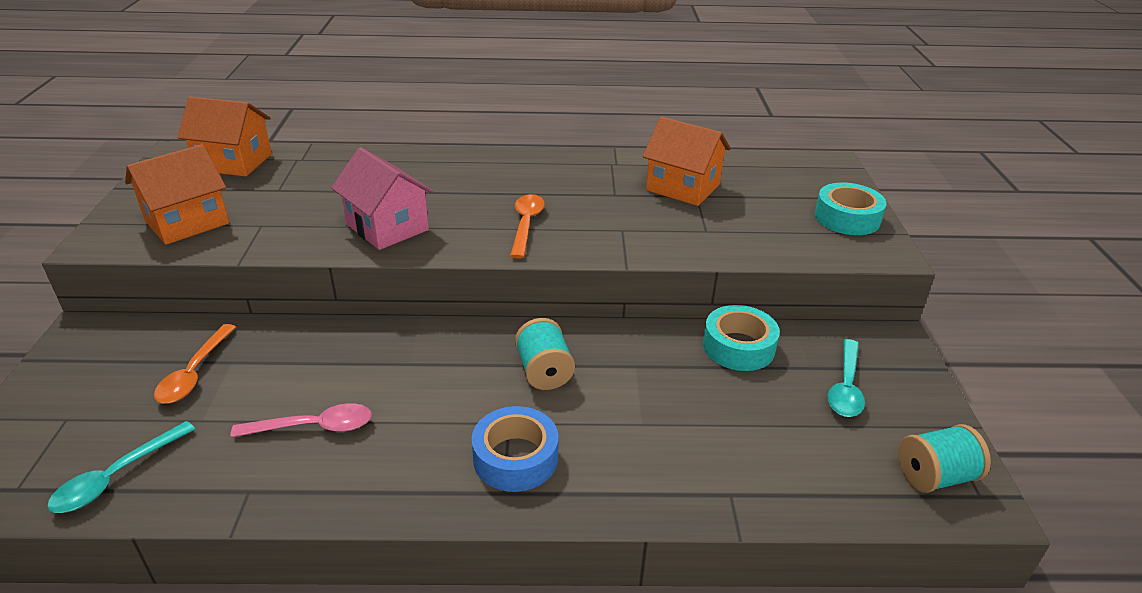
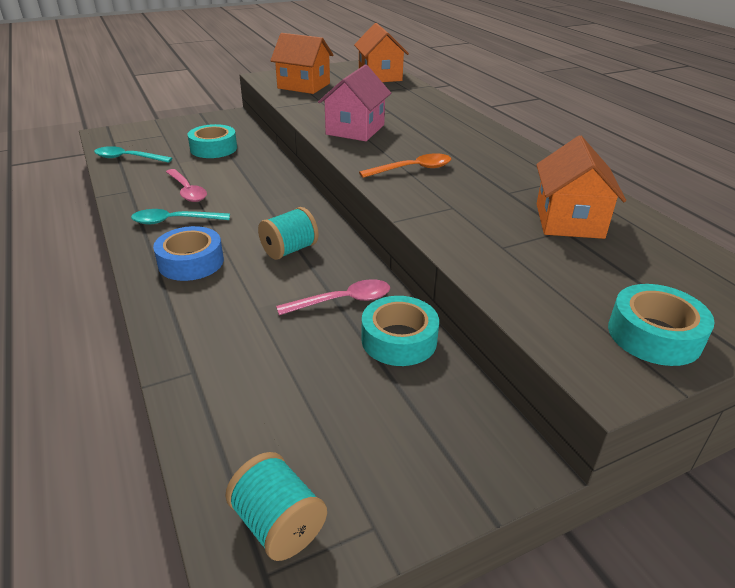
camera: 65 degrees right, 0 degrees up
orange spoon [154,324,236,404] -> turquoise tape [187,124,237,158]
turquoise spoon [828,339,865,417] -> turquoise spoon moved to [131,209,230,224]
none -> pink spoon [276,279,390,315]

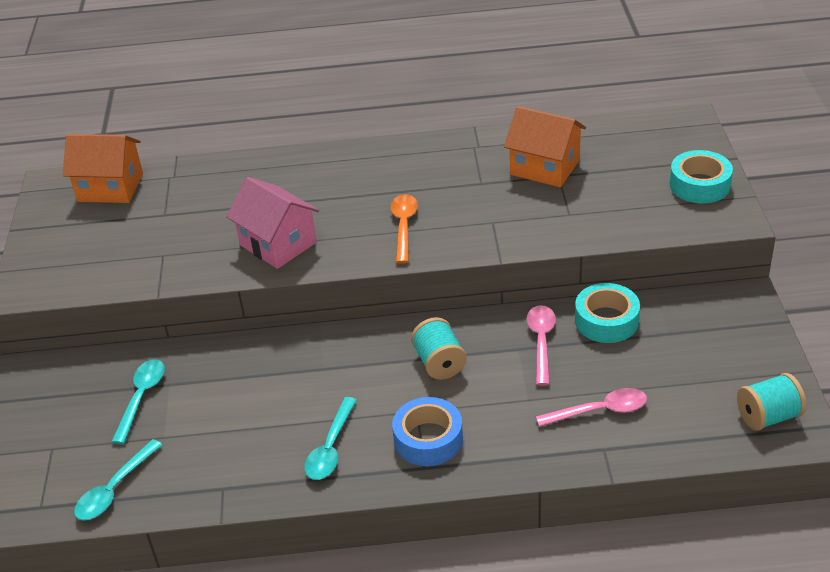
camera: 65 degrees left, 5 degrees up
pink spoon [166,169,207,202] -> pink spoon moved to [536,388,647,427]
turquoise tape [187,124,237,158] -> turquoise spoon [111,359,165,444]
orange house [270,33,334,94] -> none

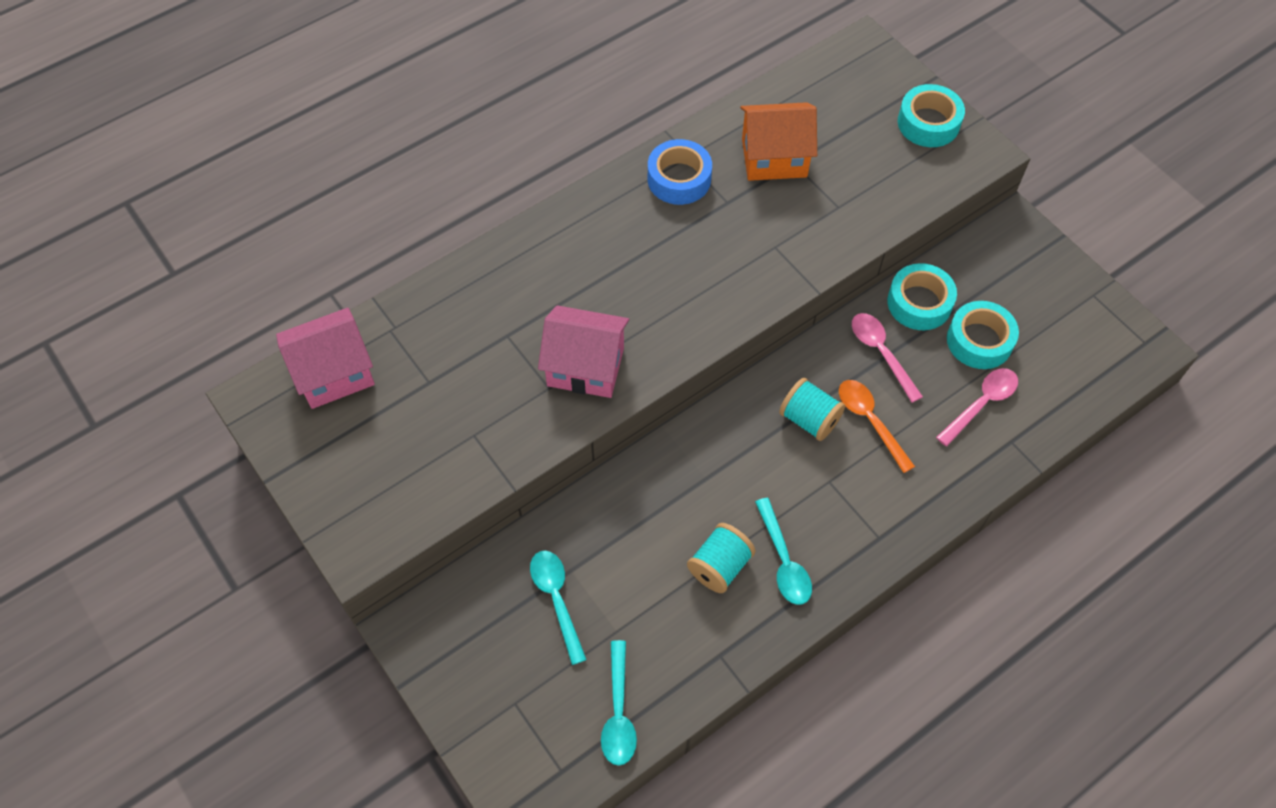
camera: 35 degrees left, 20 degrees up
orange house [63,134,143,203] -> pink house [276,308,375,409]
orange spoon [390,194,418,264] -> orange spoon moved to [839,380,915,473]
blue tape [392,397,463,466] -> blue tape moved to [648,139,712,205]
turquoise spool [737,373,806,431] -> turquoise spool moved to [687,523,756,593]
none -> turquoise tape [947,301,1019,369]

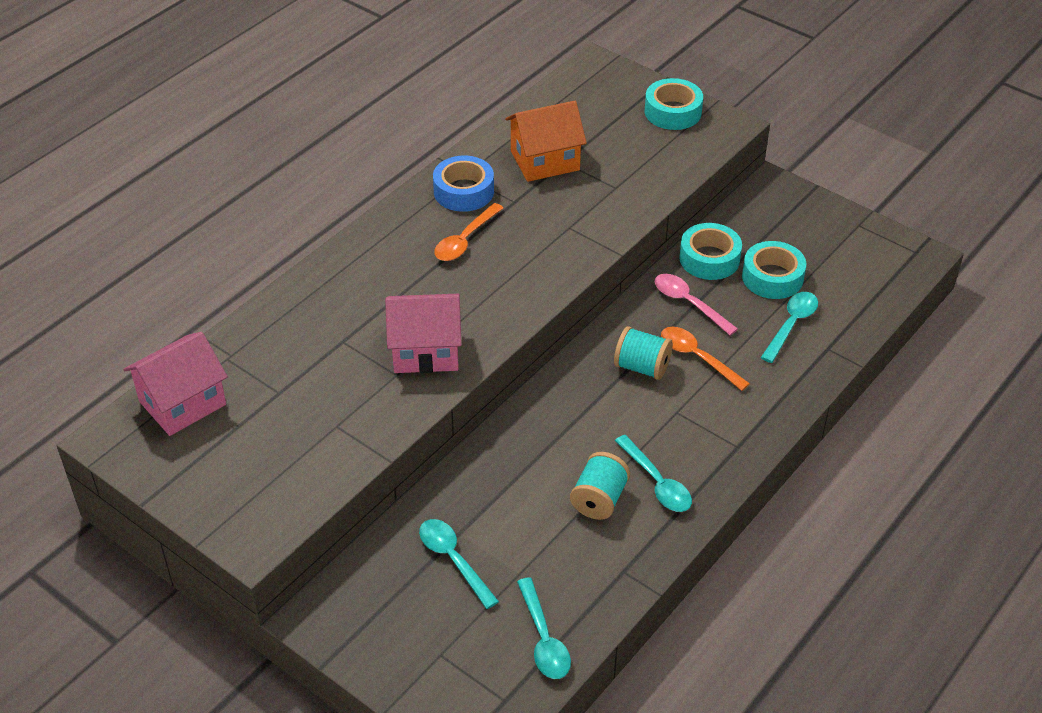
camera: 15 degrees left, 15 degrees down
pink spoon [936,368,1018,447] -> turquoise spoon [761,292,818,363]
none -> orange spoon [434,203,503,261]

